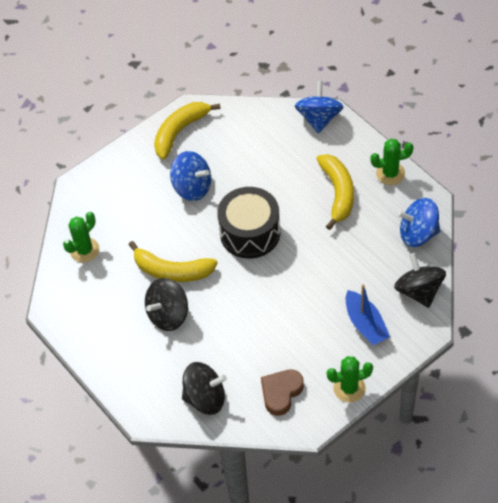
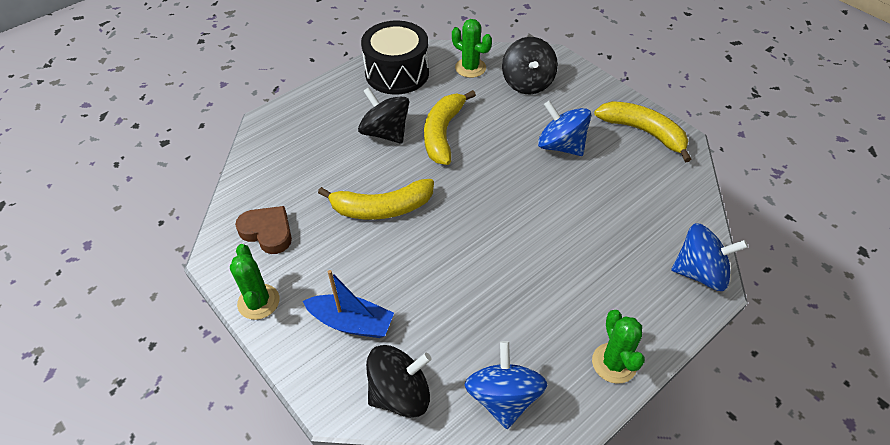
camera: 85 degrees right, 5 degrees down
blue spinning top [170,151,211,201] -> blue spinning top turned 105 degrees clockwise [538,101,591,156]
black spinning top [182,362,227,415] -> black spinning top moved to [502,37,558,94]
black drum [217,187,280,259] -> black drum moved to [361,21,429,94]
yellow banana [316,154,354,230] -> yellow banana moved to [318,179,434,220]
blue boat [346,284,390,345] -> blue boat turned 135 degrees counterclockwise [303,270,394,338]

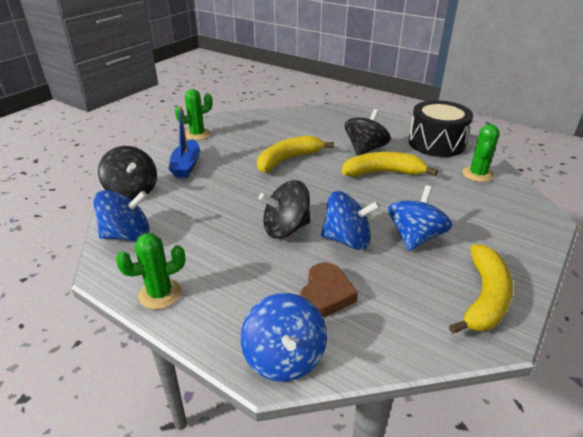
camera: 75 degrees right, 15 degrees down
brown heart [235,206,292,254] -> brown heart moved to [300,262,358,317]
yellow banana [318,179,434,220] -> yellow banana turned 75 degrees clockwise [257,135,334,173]
black spinning top [502,37,558,94] -> black spinning top moved to [259,180,311,239]
none -> blue spinning top [321,191,380,250]

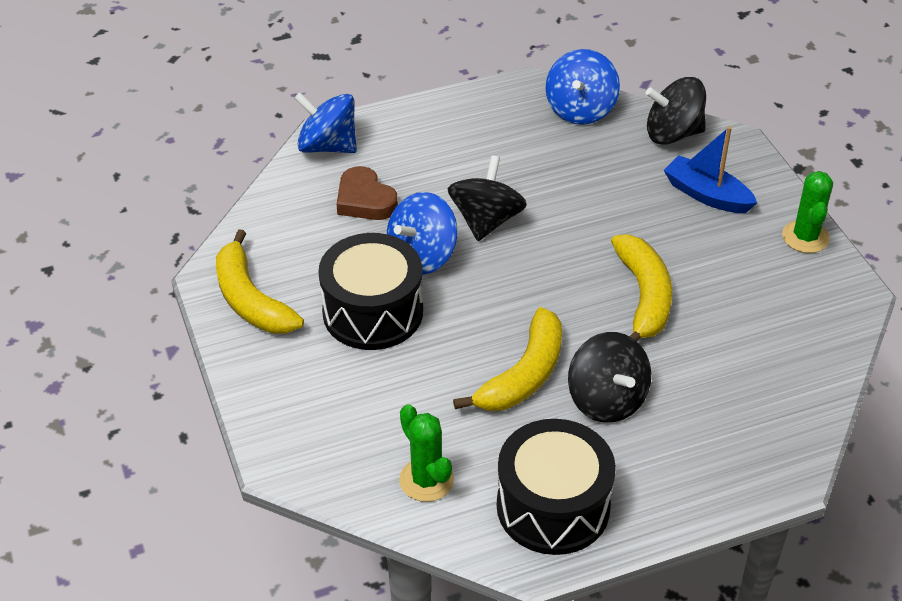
camera: 125 degrees right, 10 degrees up
green cactus [115,233,185,309] -> none
blue spinning top [388,185,453,251] -> black drum [318,233,423,350]

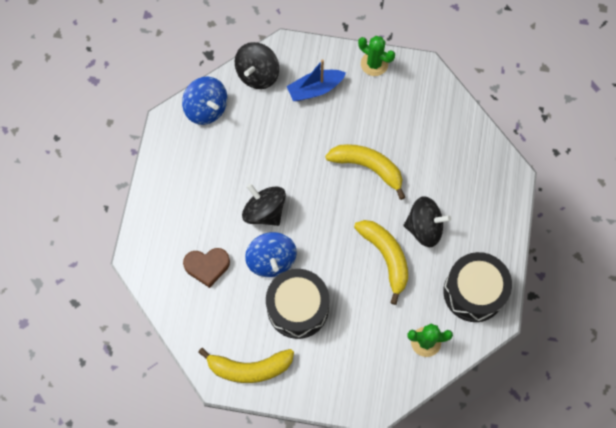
camera: 60 degrees left, 25 degrees up
blue spinning top [294,92,357,153] -> none

